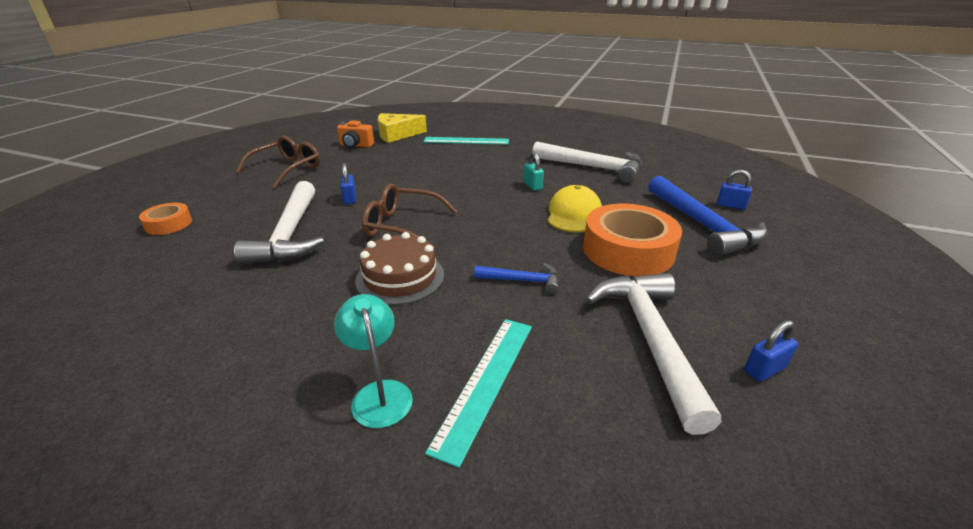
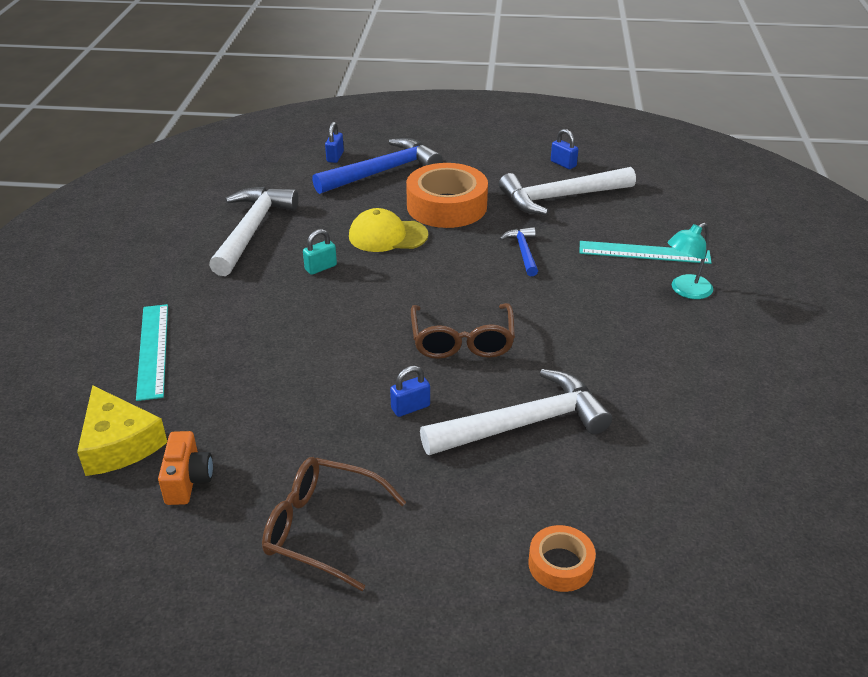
camera: 105 degrees left, 5 degrees up
brown cake [355,232,444,305] -> none

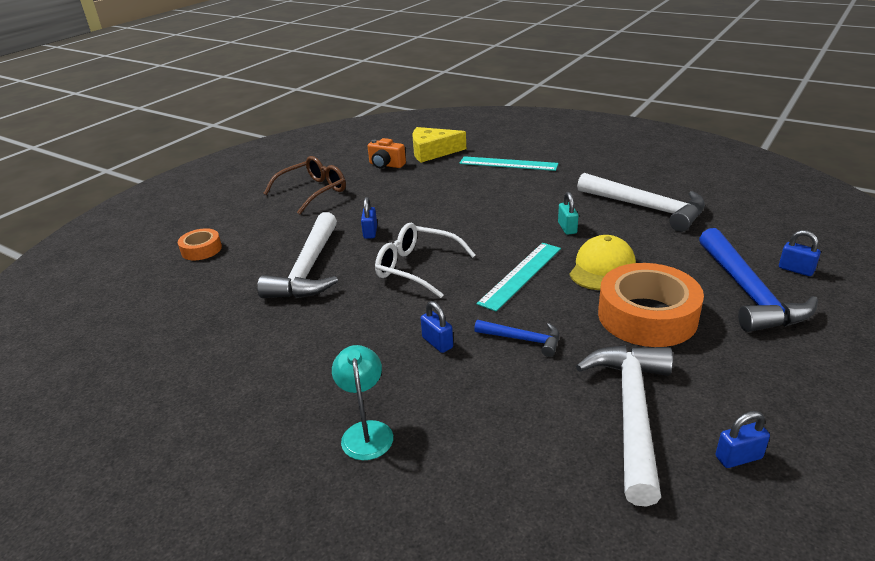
camera: 120 degrees right, 5 degrees down
brown glasses [411,303,515,359] -> white glasses [375,223,475,298]
turquoise ruler [579,241,712,264] -> turquoise ruler moved to [477,243,561,312]
none -> blue padlock [421,301,453,353]

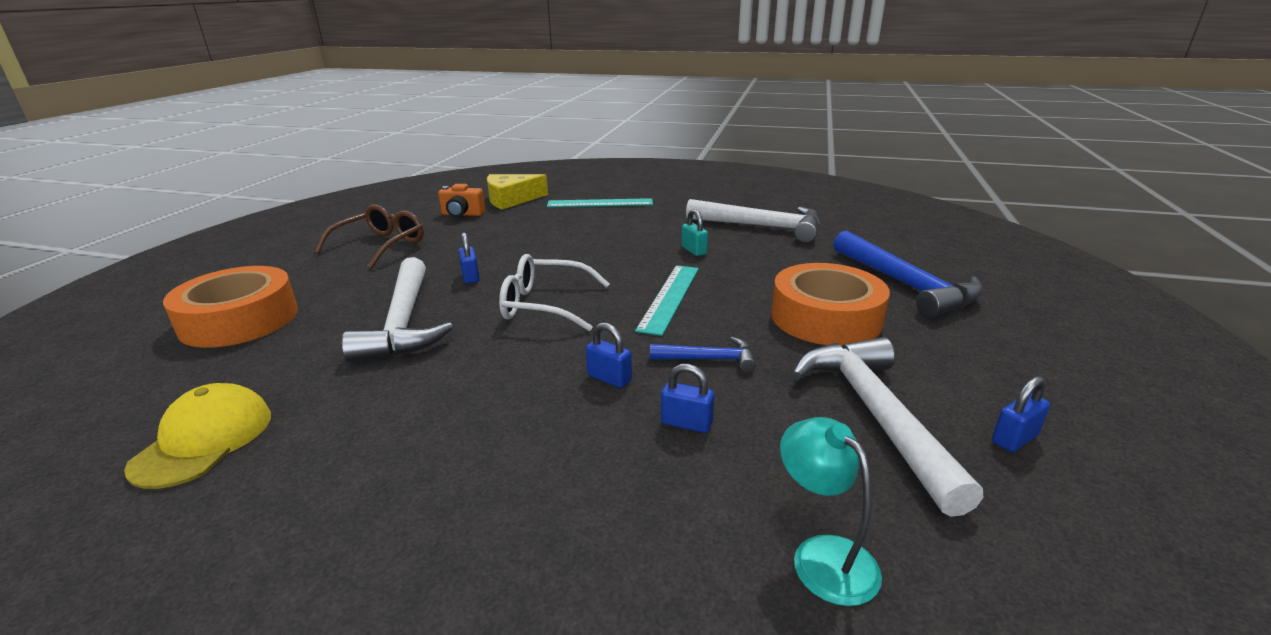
camera: 20 degrees left, 5 degrees down
orange tape [178,228,222,260] -> orange tape [163,266,298,348], size x1.96
turquoise lamp [332,345,393,460] -> turquoise lamp moved to [780,417,882,606]
yellow cap [570,235,636,290] -> yellow cap moved to [124,383,271,489]
blue padlock [779,230,821,276] -> blue padlock moved to [661,364,714,433]

